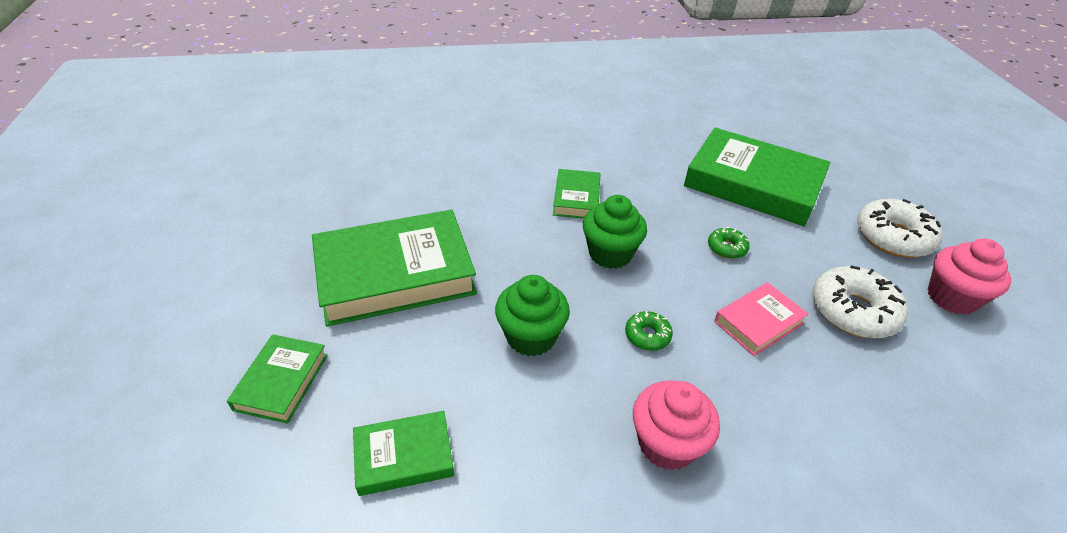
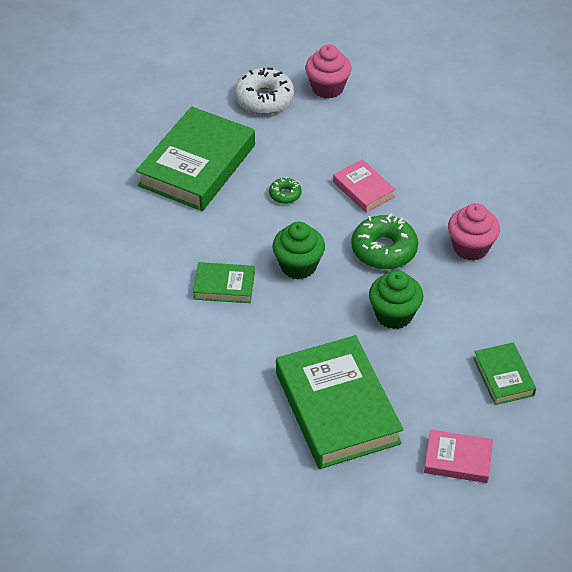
camera: 90 degrees left, 5 degrees up
green book [227,334,328,424] -> pink book [424,430,493,483]
green donut [625,311,673,351] -> green donut [351,214,418,269], size x1.96
white donut [812,265,908,338] -> none

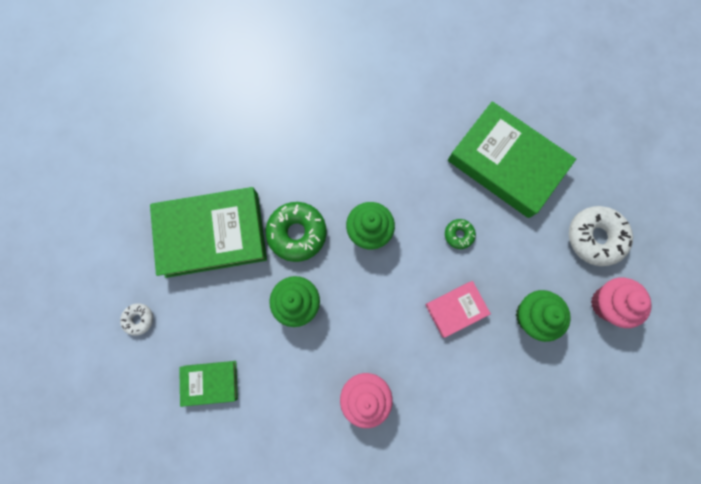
camera: 100 degrees right, 30 degrees up
green book [193,262,255,303] -> none
green donut [351,214,418,269] -> green donut moved to [266,202,327,262]
pink book [424,430,493,483] -> white donut [120,303,153,336]
none -> green cupcake [516,290,571,342]

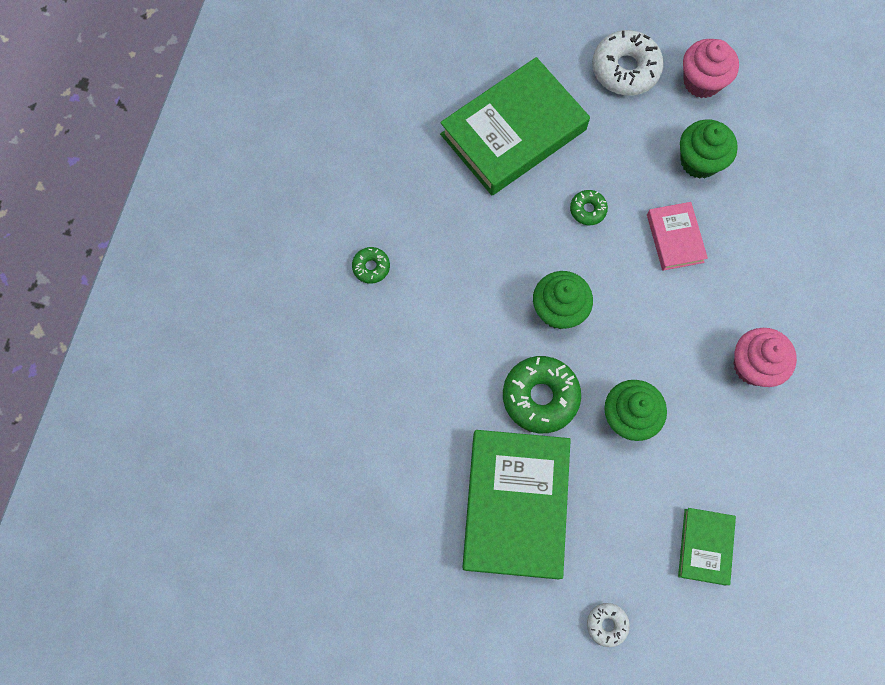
camera: 75 degrees left, 5 degrees down
none -> green donut [352,247,390,284]

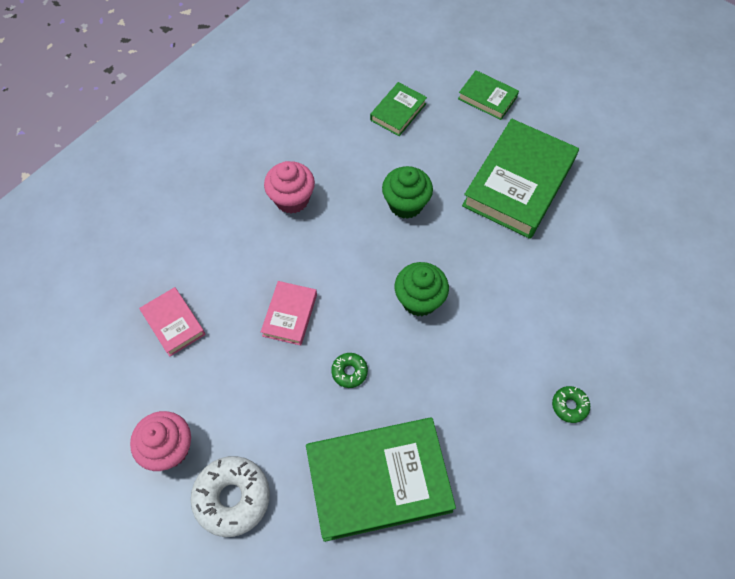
camera: 155 degrees left, 10 degrees down
green donut [503,356,581,433] -> none
white donut [587,603,630,647] -> green book [458,70,519,120]
green cupcake [680,119,738,179] -> none
none -> pink book [139,287,206,357]

